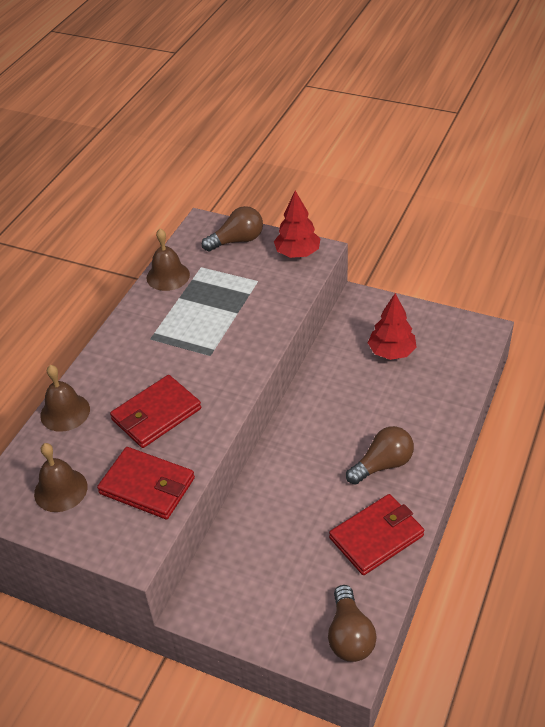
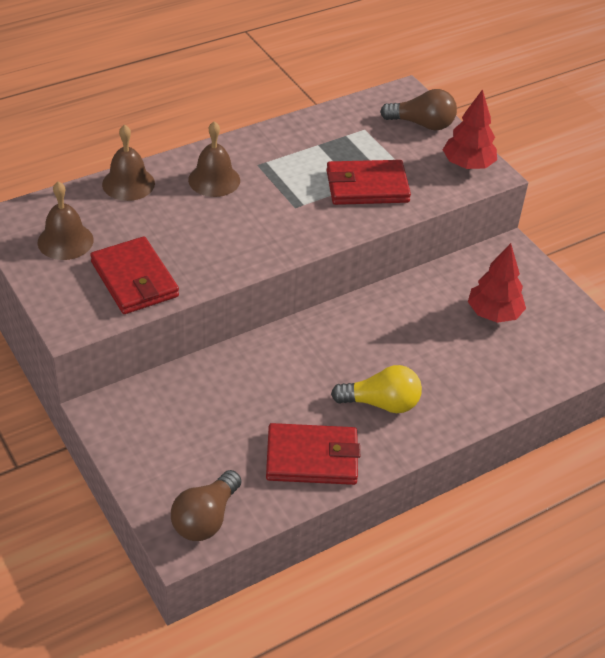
camera: 30 degrees right, 0 degrees up
red wallet [110,375,201,448] -> red wallet moved to [326,160,411,205]
brown bell [146,229,190,291] -> brown bell moved to [188,121,240,197]
brown light bulb [346,426,414,485] -> yellow light bulb [331,365,422,413]

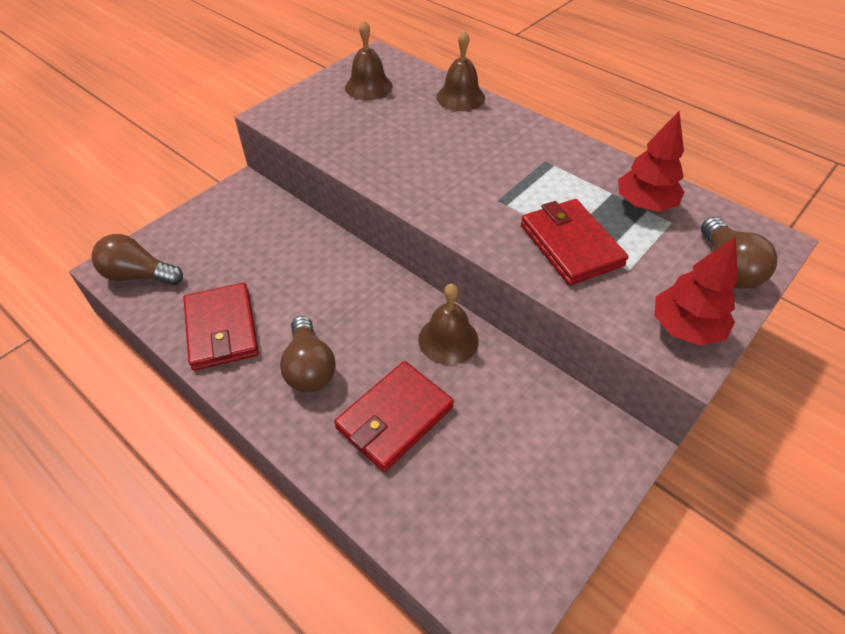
camera: 75 degrees right, 5 degrees up
red wallet [90,236,179,314] -> red wallet moved to [334,361,454,472]
brown bell [188,121,240,197] -> brown bell moved to [418,284,479,365]
yellow light bulb [331,365,422,413] -> brown light bulb [280,316,336,392]
red tree [468,243,526,323] -> red tree moved to [618,111,684,212]

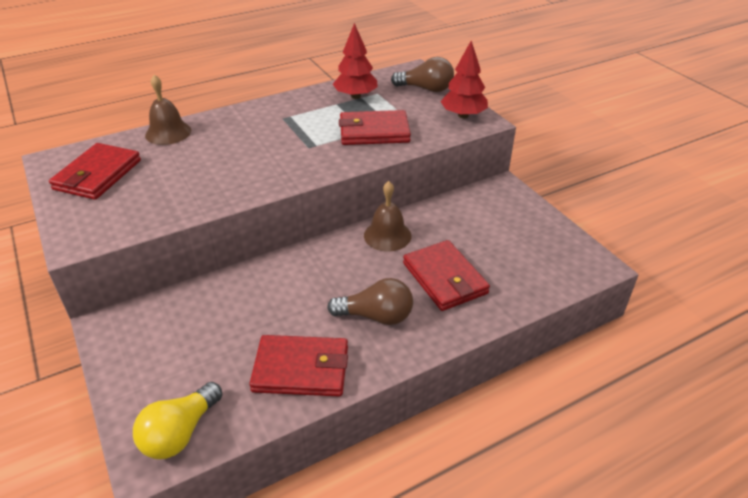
camera: 70 degrees left, 10 degrees down
brown light bulb [92,234,183,285] -> yellow light bulb [133,382,222,459]
brown bell [345,20,393,100] -> red wallet [49,143,141,200]

